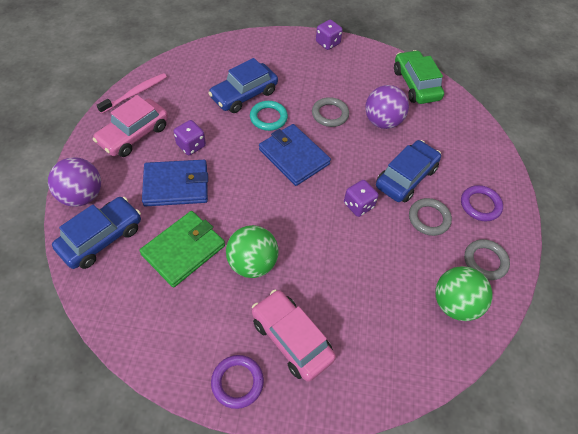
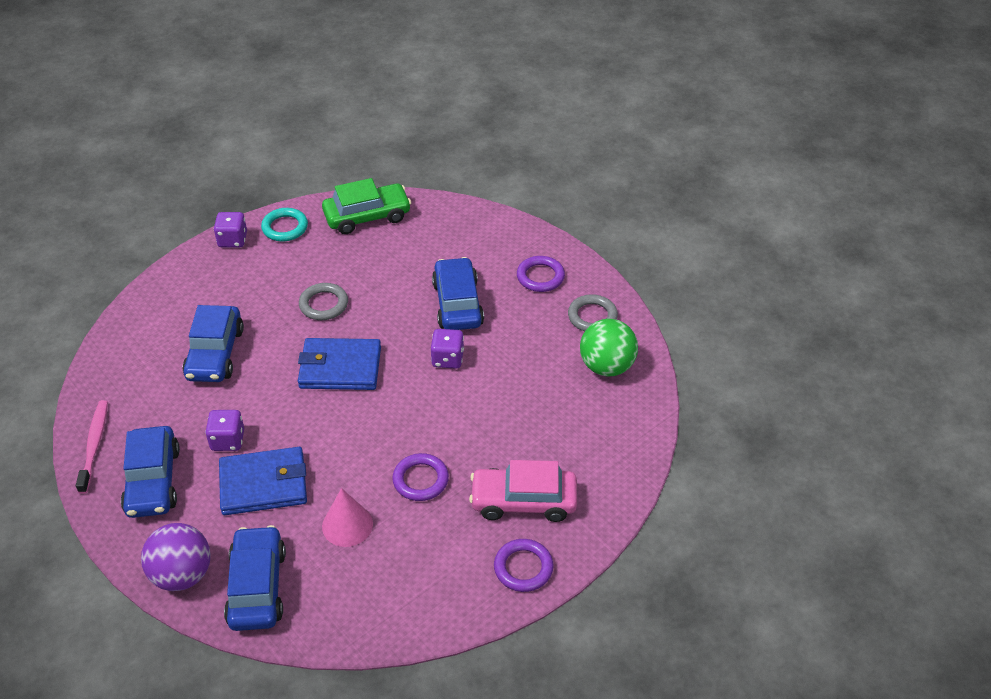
camera: 45 degrees left, 10 degrees down
pink car [93,95,168,157] -> blue car [121,426,180,518]
green wallet [139,211,225,287] -> pink cone [322,488,373,547]
blue wallet [142,160,208,207] -> blue wallet turned 45 degrees clockwise [219,447,307,515]
green ball [226,225,279,278] -> purple ring [392,453,449,501]
turquoise ring [250,101,288,131] -> turquoise ring moved to [261,208,308,241]
purple ball [365,85,409,129] -> none
green car [394,50,444,104] -> green car turned 135 degrees clockwise [322,178,411,234]
grey ring [409,198,452,236] -> none

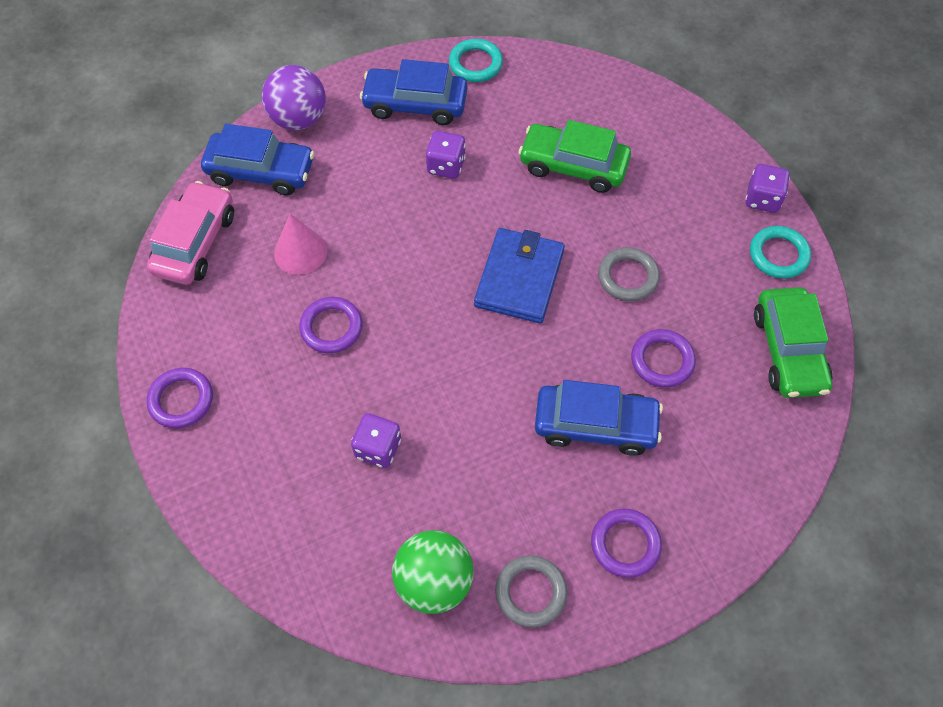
camera: 105 degrees right, 15 degrees up
pink toothbrush [76,400,108,494] -> turquoise ring [449,39,503,82]
blue car [183,305,244,382] -> green car [518,120,631,193]
blue wallet [219,447,307,515] -> none
purple dice [431,329,464,369] -> purple dice moved to [351,413,401,468]
pink car [469,460,577,522] -> pink car moved to [147,181,234,285]
none -> purple ring [631,329,696,388]

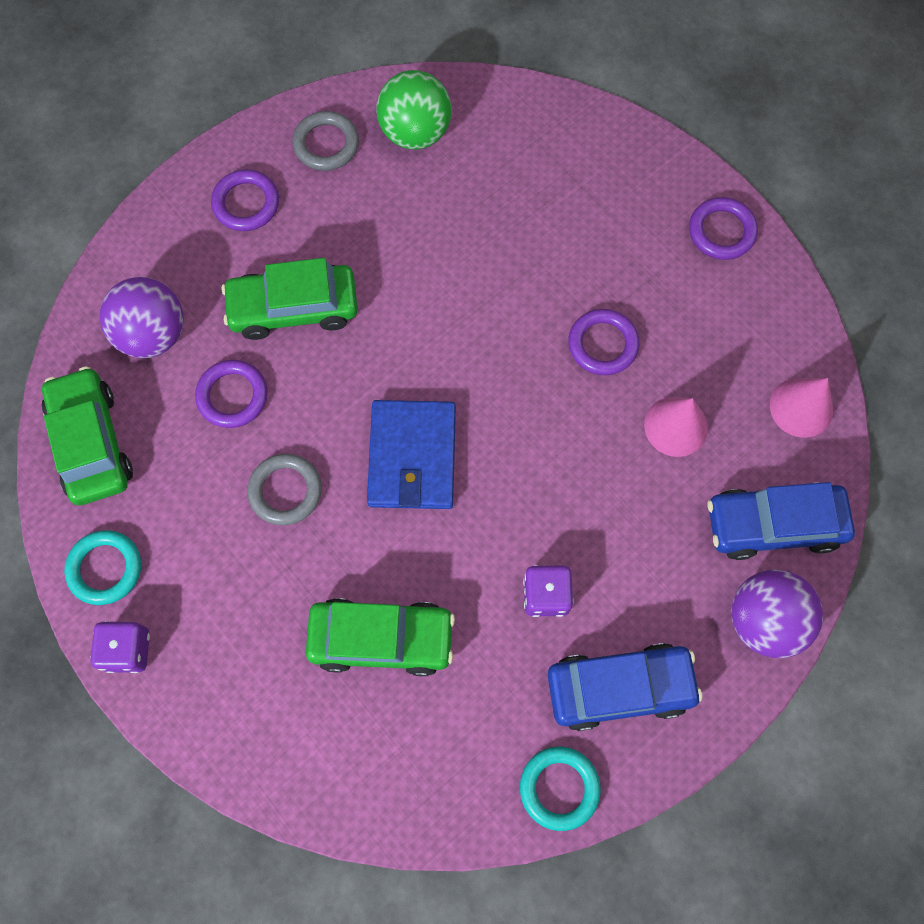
camera: 165 degrees right, 10 degrees up
pink car [147,181,234,285] -> pink cone [770,378,833,438]
purple dice [351,413,401,468] -> none
blue car [535,380,663,456] -> green car [221,258,358,340]
none -> purple ball [99,277,184,358]

